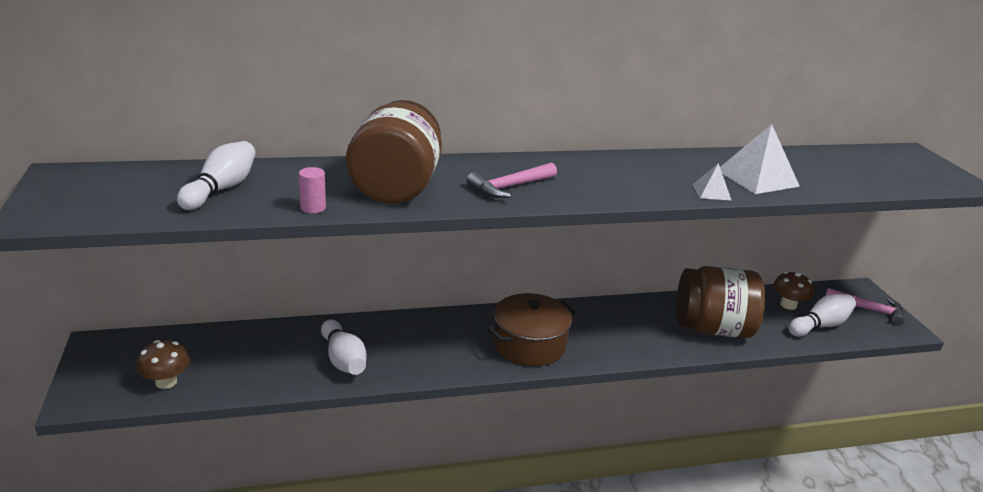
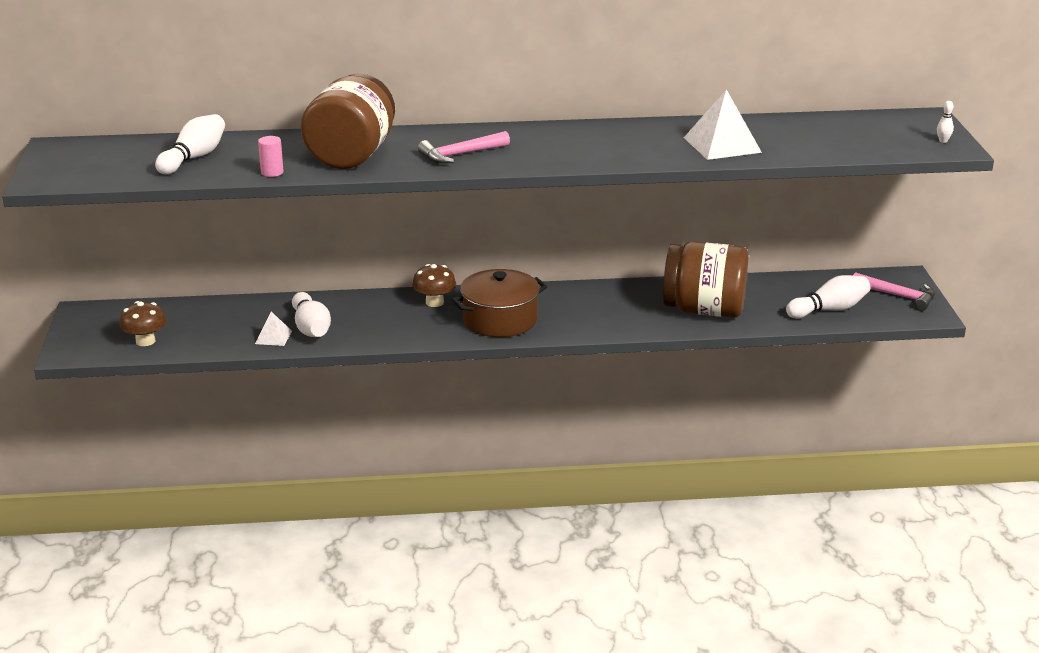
camera: 10 degrees right, 0 degrees up
white pyramid [693,163,731,200] -> white pyramid moved to [255,311,292,346]
brown mushroom [773,271,814,310] -> brown mushroom moved to [412,264,456,307]
none -> white bowling pin [937,101,954,143]

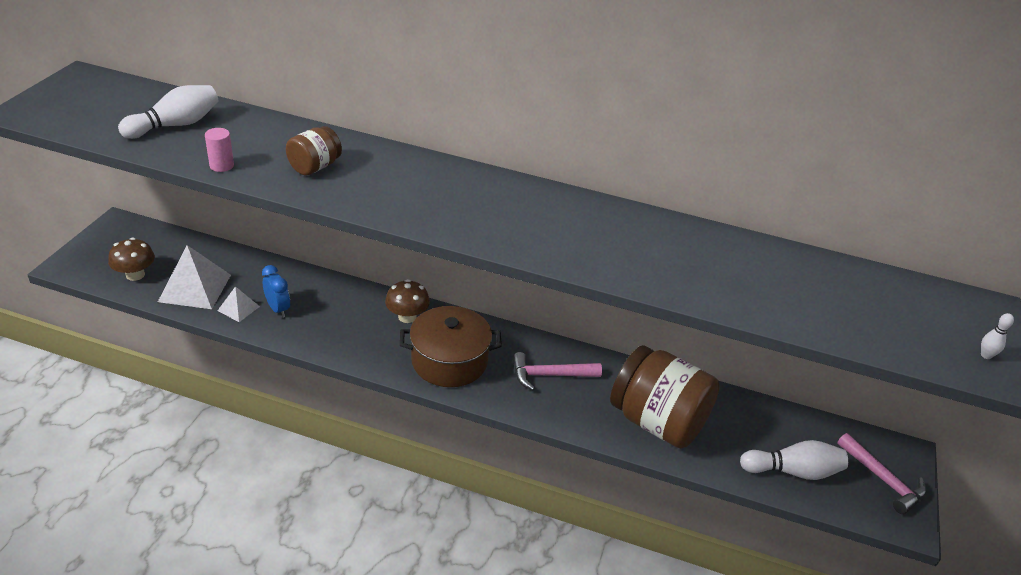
camera: 20 degrees right, 10 degrees up
white bowling pin [292,292,331,337] -> blue clock [262,265,290,318]
brown jar [301,74,395,169] -> brown jar [286,126,342,175], size x0.48
pink hammer [418,131,510,164] -> pink hammer moved to [512,352,602,390]
white pyramid [684,90,762,160] -> white pyramid moved to [158,245,231,309]

